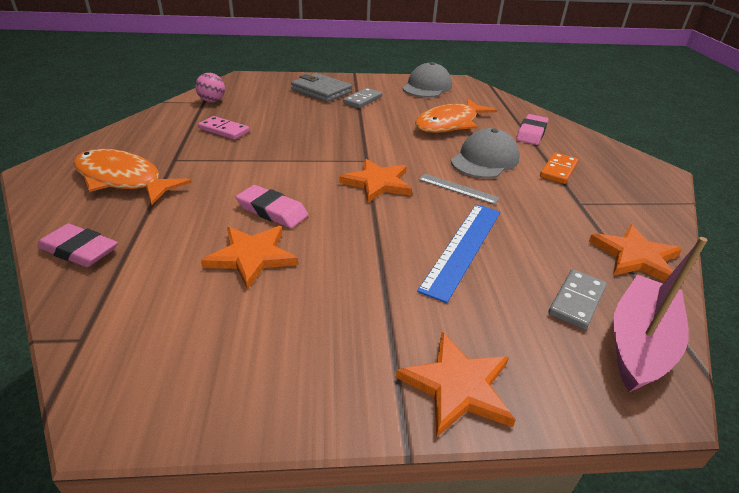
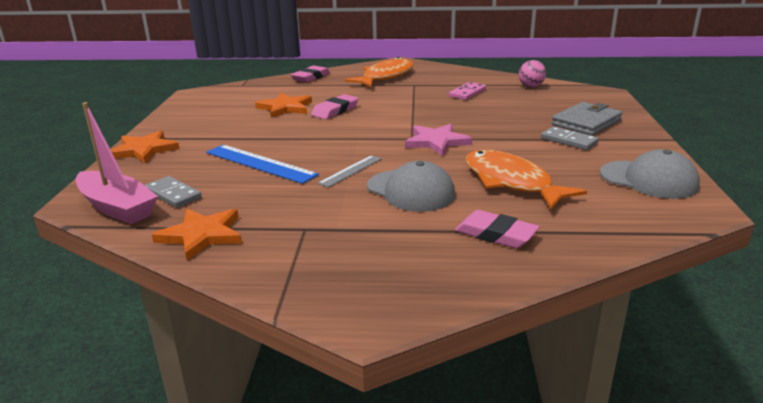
camera: 100 degrees right, 10 degrees down
orange star [339,159,412,203] -> none
orange domino [540,152,578,184] -> none
none -> pink star [405,124,472,156]

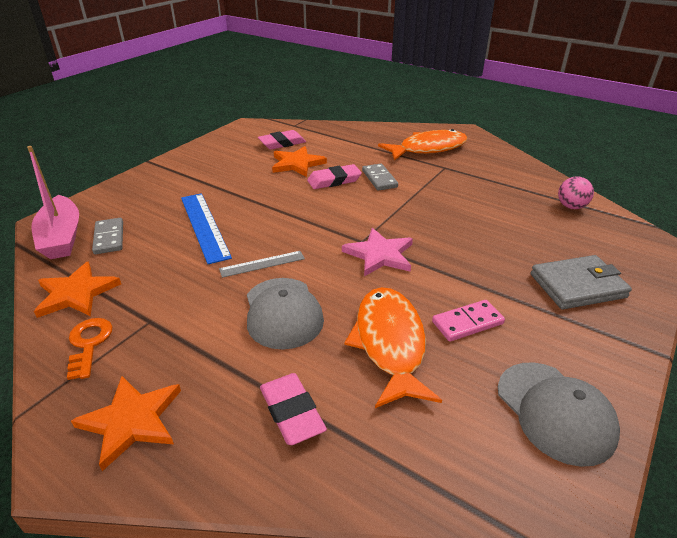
camera: 30 degrees right, 10 degrees up
orange star [110,130,180,163] -> orange star moved to [71,376,181,471]
pink eraser [290,65,330,82] -> pink eraser moved to [258,130,306,150]
pink domino [449,82,486,100] -> pink domino moved to [432,300,505,342]
grey domino [541,126,599,150] -> grey domino moved to [362,164,398,191]
none -> orange key [67,318,112,380]

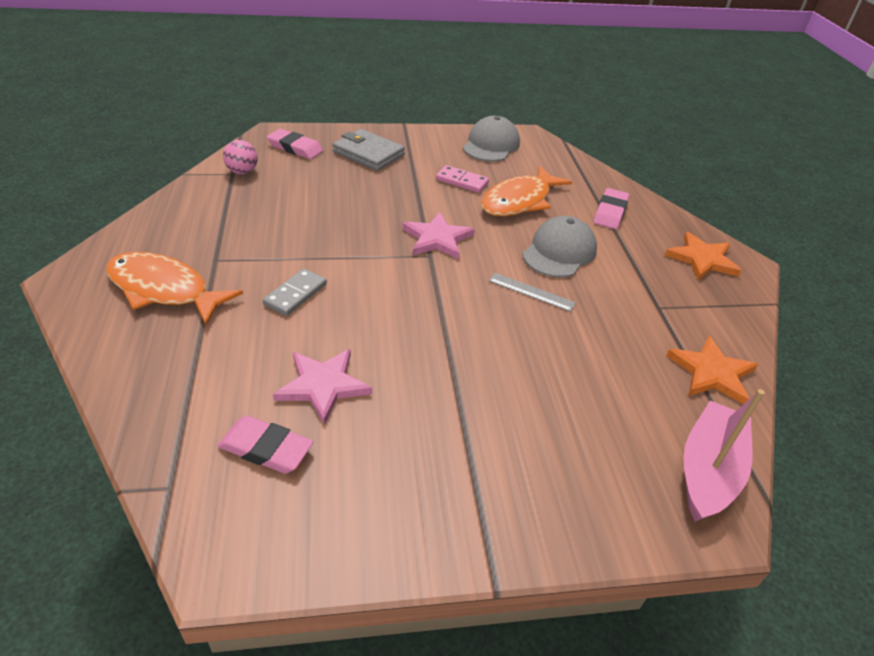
camera: 135 degrees left, 5 degrees up
orange key [67,318,112,380] -> none
grey domino [92,218,123,254] -> none
blue ruler [181,193,232,264] -> none
orange star [272,146,327,177] -> pink star [273,349,372,425]
pink eraser [307,164,362,189] -> pink eraser moved to [267,129,323,159]

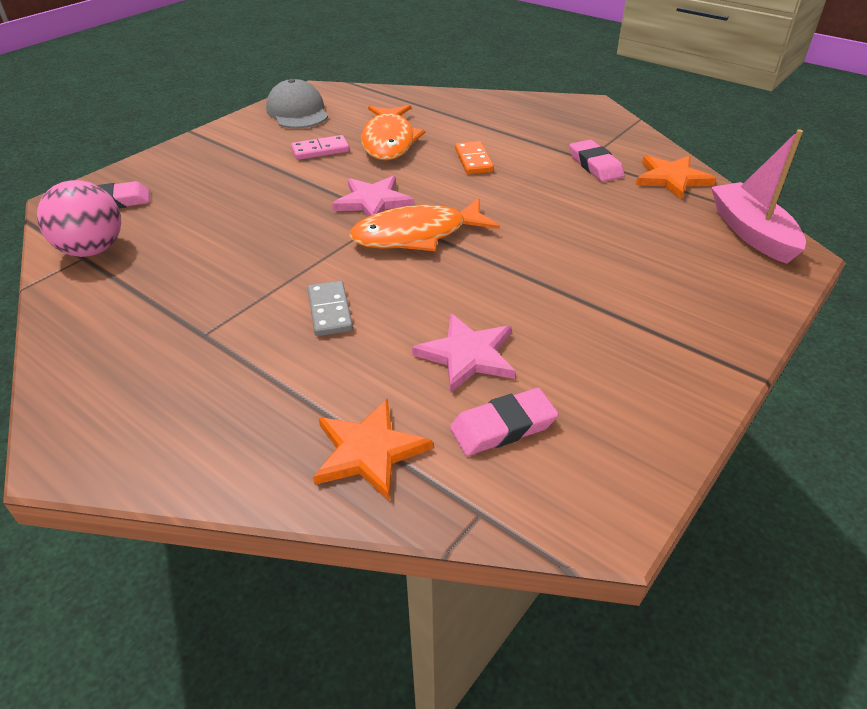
camera: 40 degrees left, 0 degrees up
orange fish [106,252,243,325] -> orange fish moved to [349,198,500,251]
pink ball [223,140,258,174] -> pink ball [37,180,121,257], size x1.67
grey wallet [332,129,405,171] -> none
grey ruler [489,273,576,312] -> none
grey cap [522,216,597,277] -> orange domino [455,141,494,174]
pink eraser [593,188,629,229] -> pink eraser moved to [570,140,625,182]
orange star [665,232,742,280] -> orange star moved to [313,399,433,500]

